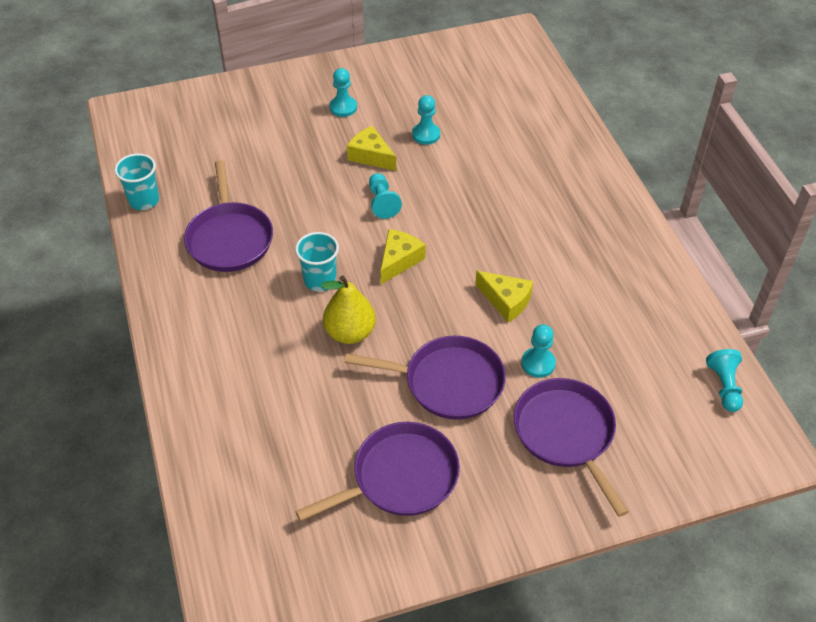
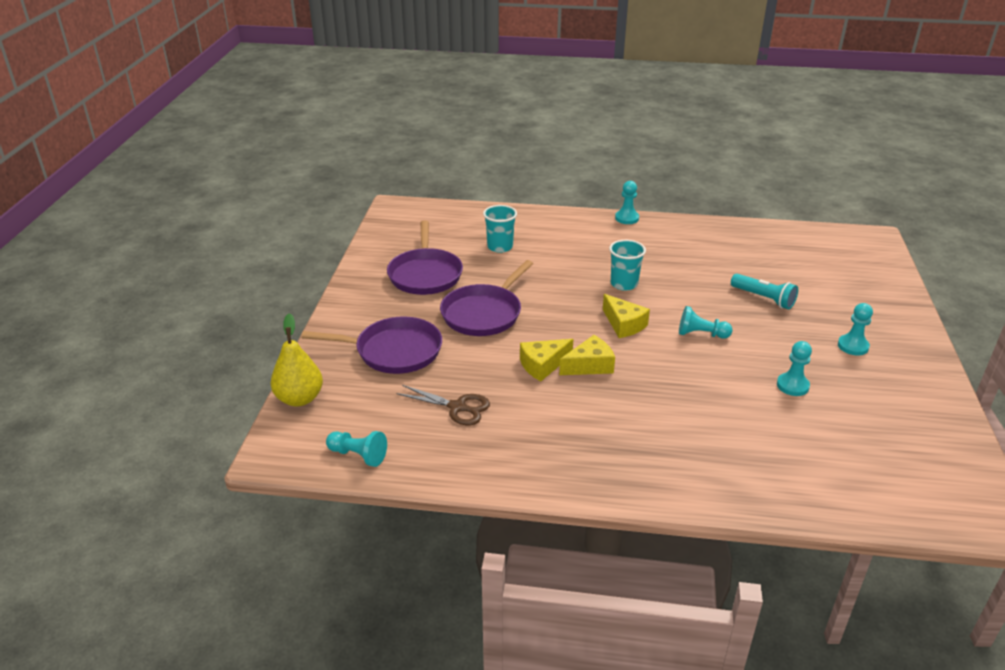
camera: 115 degrees right, 15 degrees down
turquoise cup [114,153,159,210] -> turquoise cup moved to [483,205,517,253]
purple pan [184,160,273,272] -> none
yellow pear [321,275,376,344] -> yellow pear moved to [271,314,323,406]
yellow cheese [347,126,396,171] -> yellow cheese moved to [559,335,615,375]
turquoise pawn [521,324,556,378] -> turquoise pawn moved to [615,181,639,224]
none -> brown scissors [396,385,490,425]
none -> turquoise flashlight [731,274,798,309]

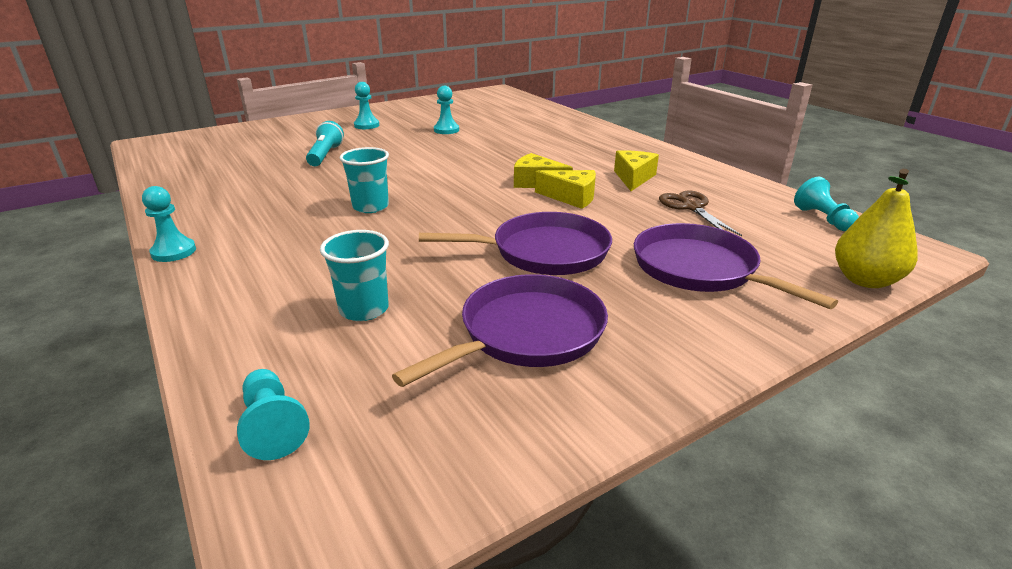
camera: 130 degrees left, 5 degrees down
yellow cheese [603,294,650,338] -> yellow cheese moved to [614,150,659,191]
turquoise pawn [679,306,733,339] -> turquoise pawn moved to [237,369,310,460]

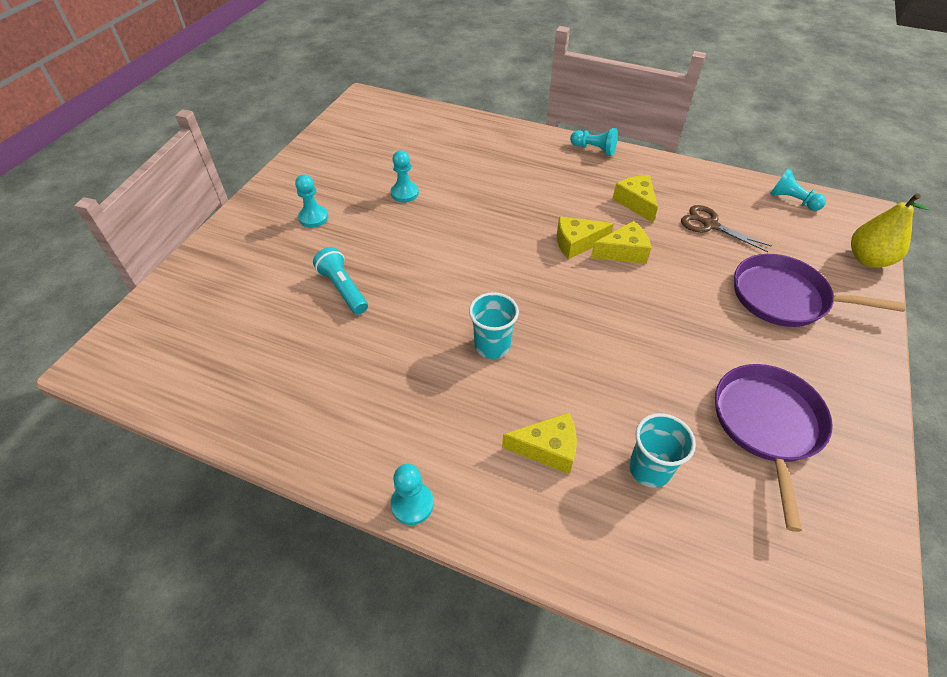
camera: 35 degrees left, 20 degrees up
turquoise pawn [237,369,310,460] -> turquoise pawn moved to [570,128,618,156]
purple pan [419,212,612,275] -> none
none -> yellow cheese [502,413,577,474]

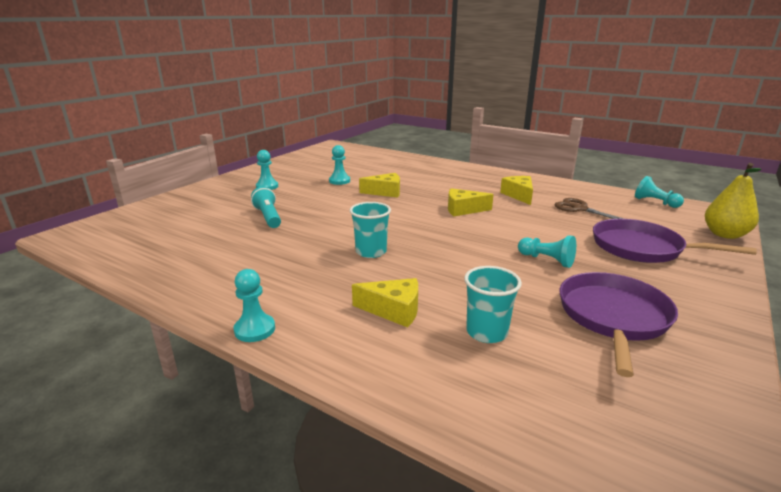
camera: 10 degrees right, 25 degrees down
turquoise pawn [570,128,618,156] -> turquoise pawn moved to [518,235,576,268]
yellow cheese [591,221,651,264] -> yellow cheese moved to [359,173,400,198]

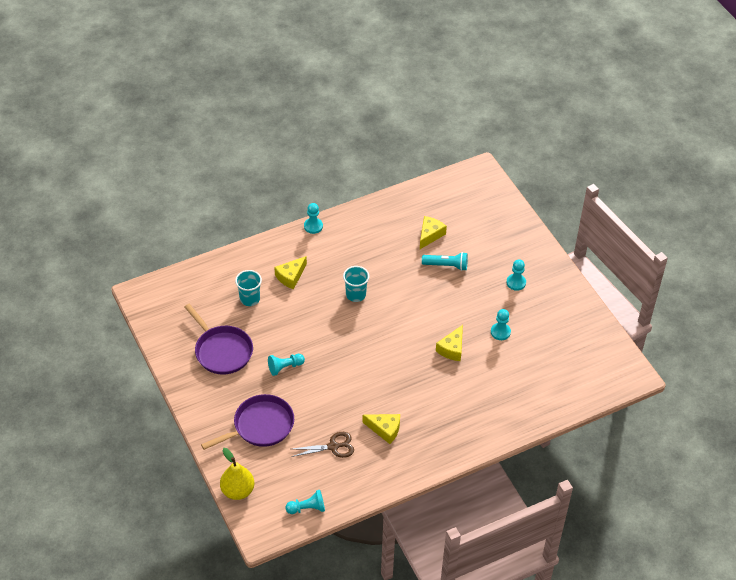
camera: 120 degrees right, 25 degrees up
yellow cheese [448,188,494,217] -> yellow cheese moved to [420,216,447,249]

